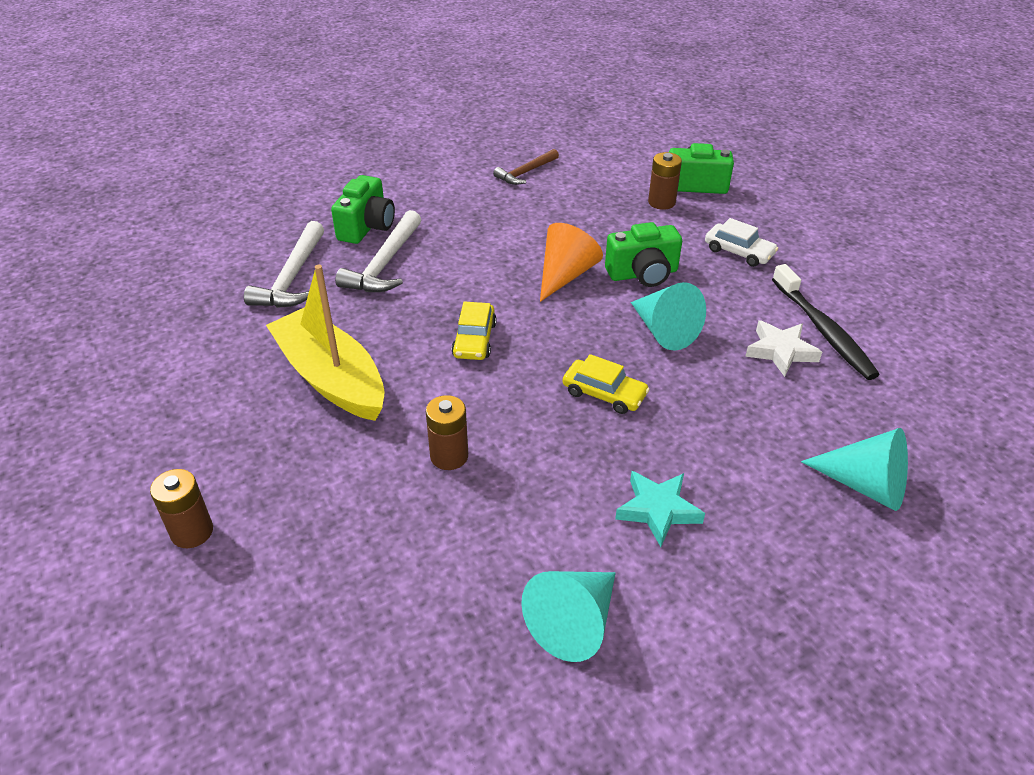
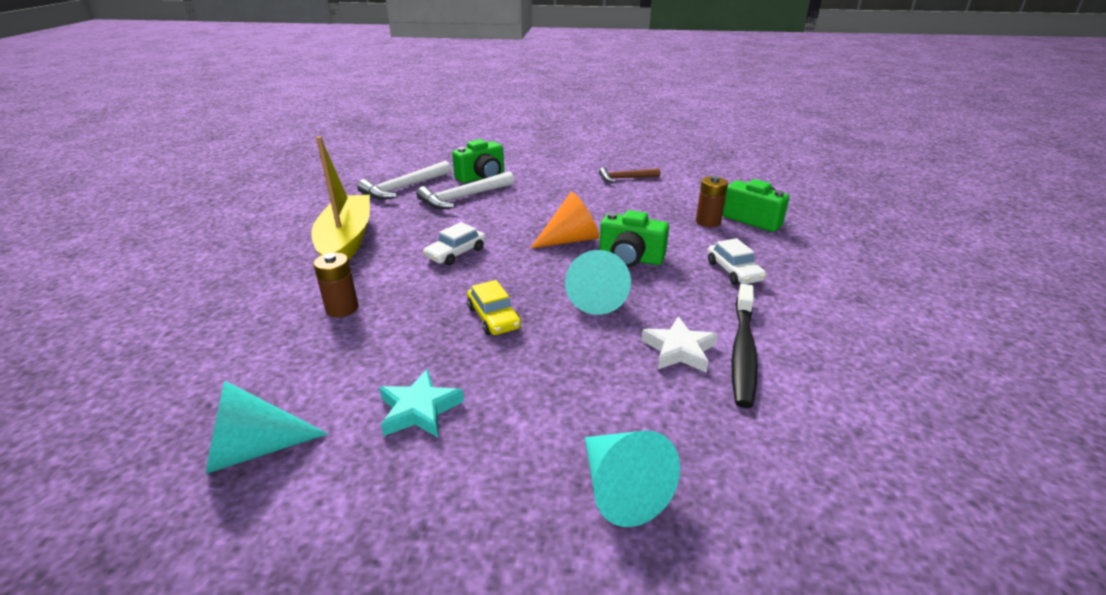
camera: 35 degrees right, 10 degrees down
brown battery [150,469,213,548] -> none
yellow car [452,301,497,360] -> white car [423,222,486,265]

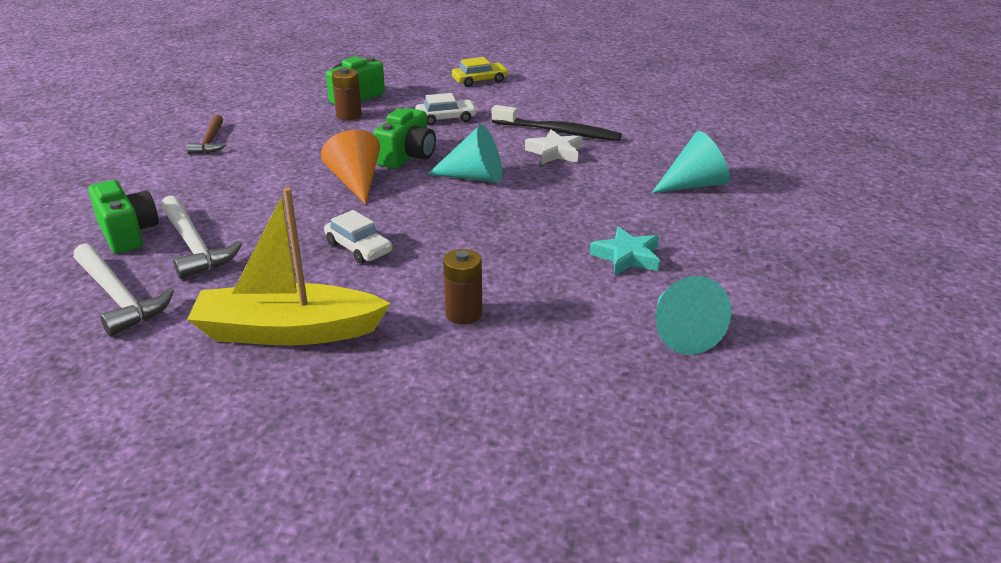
camera: 85 degrees left, 0 degrees up
yellow car [467,280,521,335] -> yellow car moved to [452,57,509,87]

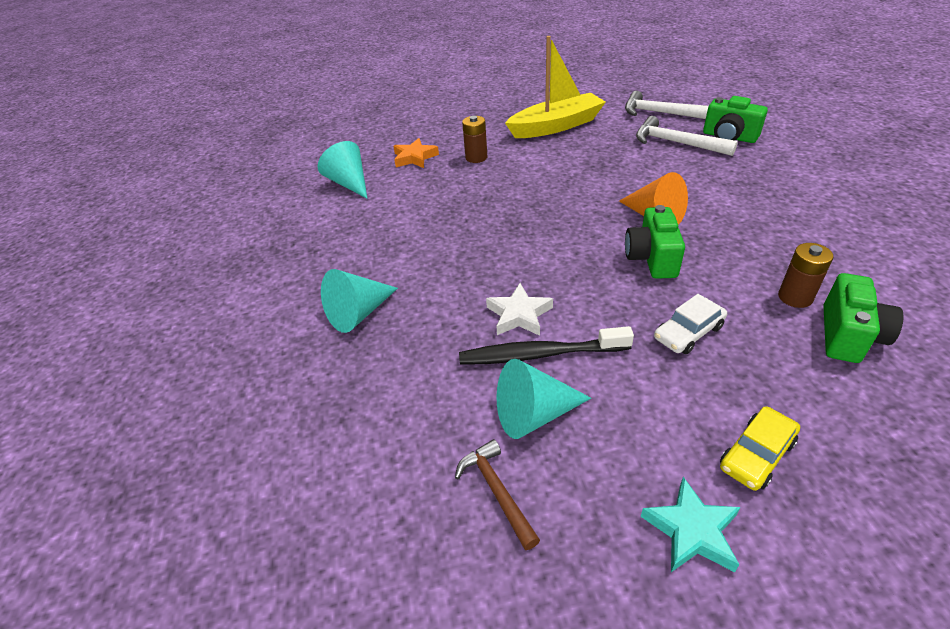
camera: 160 degrees right, 10 degrees up
brown hammer [187,115,227,154] -> brown hammer moved to [455,439,540,550]
white car [324,210,392,264] -> none
turquoise cone [428,125,502,182] -> turquoise cone moved to [497,359,591,439]
turquoise star [589,227,660,275] -> turquoise star moved to [641,477,741,572]
none -> orange star [393,138,439,168]

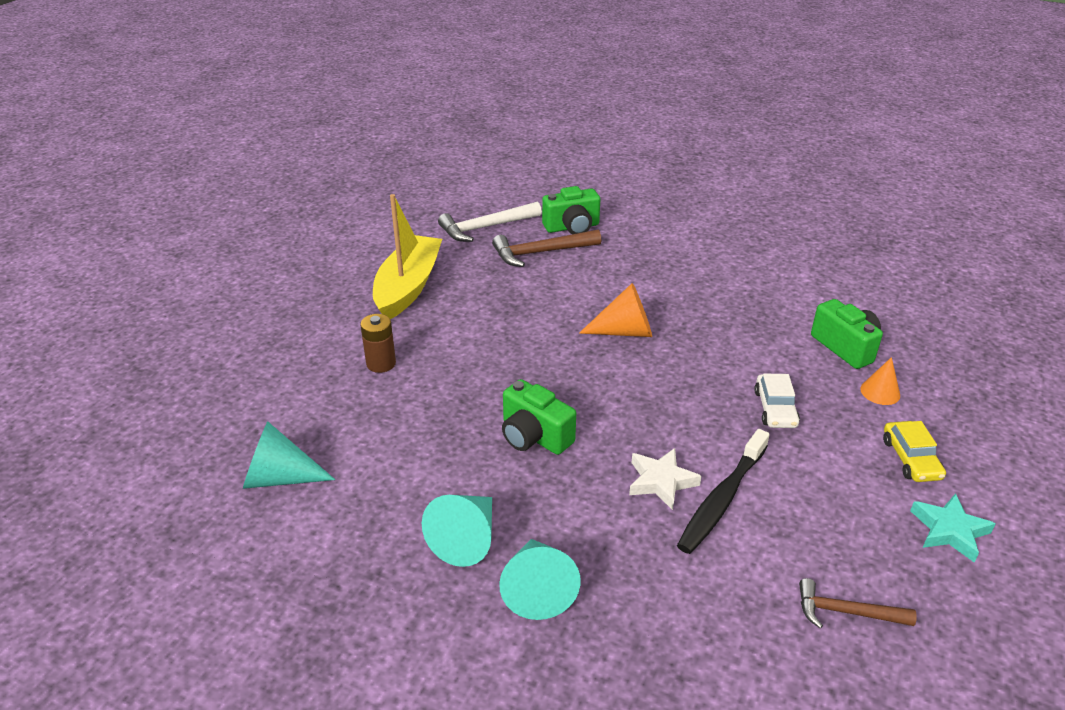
camera: 55 degrees left, 5 degrees down
orange star [393,138,439,168] -> none
turquoise cone [497,359,591,439] -> turquoise cone moved to [422,495,492,567]
green camera [625,205,685,279] -> green camera moved to [502,379,576,455]
white hammer [636,116,738,156] -> brown hammer [492,230,601,267]
brown battery [778,243,834,308] -> none
none -> orange cone [860,357,900,405]

